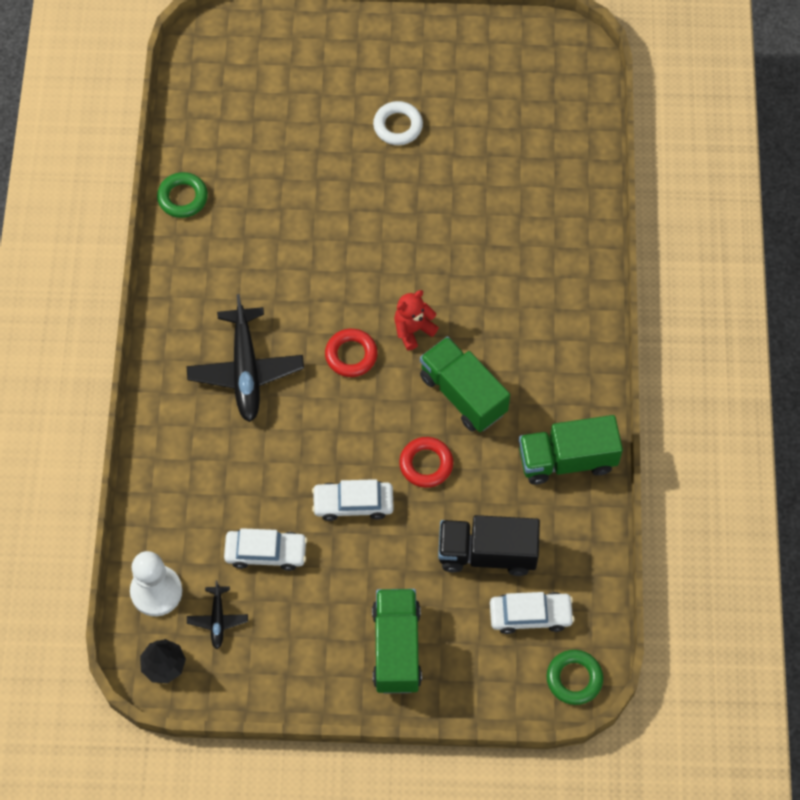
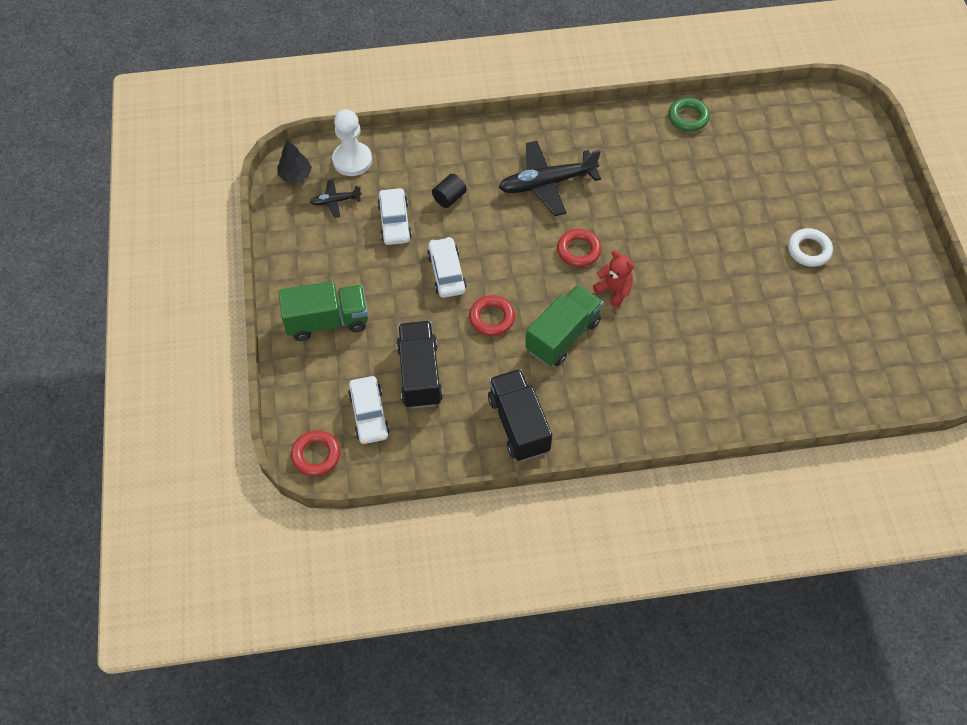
camera: 80 degrees right, 5 degrees down
green truck [519,415,623,485] -> black truck [488,369,552,461]
green ring [547,650,603,705] -> red ring [291,430,340,476]
none -> black cylinder [432,174,467,208]

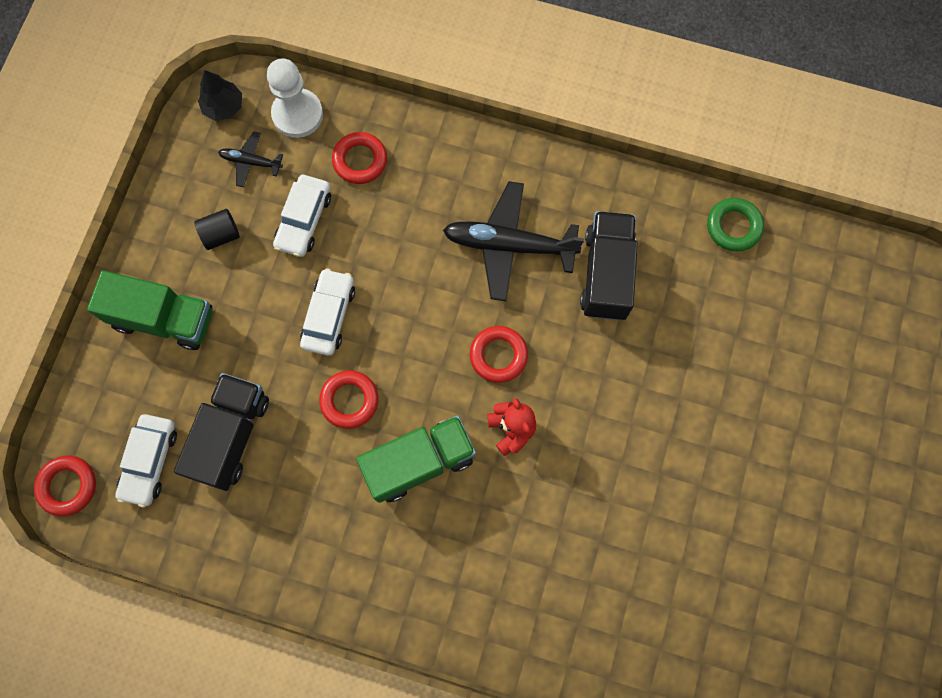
camera: 25 degrees right, 15 degrees up
black cylinder [432,174,467,208] -> black cylinder moved to [194,209,240,250]
black truck [488,369,552,461] -> black truck moved to [580,211,638,320]
white ring [788,228,833,267] -> none
none -> red ring [332,132,387,184]

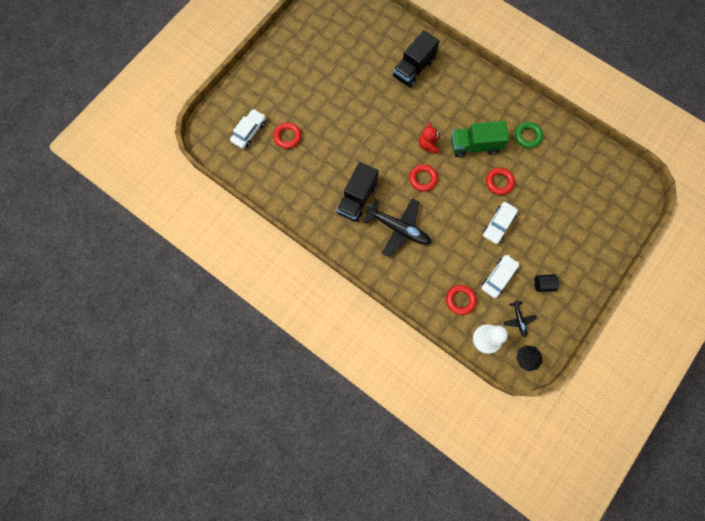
camera: 160 degrees left, 0 degrees up
red ring [34,456,96,516] -> red ring moved to [273,122,302,149]
green truck [87,270,212,350] -> none
white car [115,414,177,507] -> white car moved to [230,109,266,149]
black truck [174,373,269,491] -> black truck moved to [393,30,440,88]
black plane [218,131,283,187] -> black plane turned 45 degrees clockwise [504,300,537,337]
green ring [707,198,764,252] -> green ring moved to [515,122,543,148]

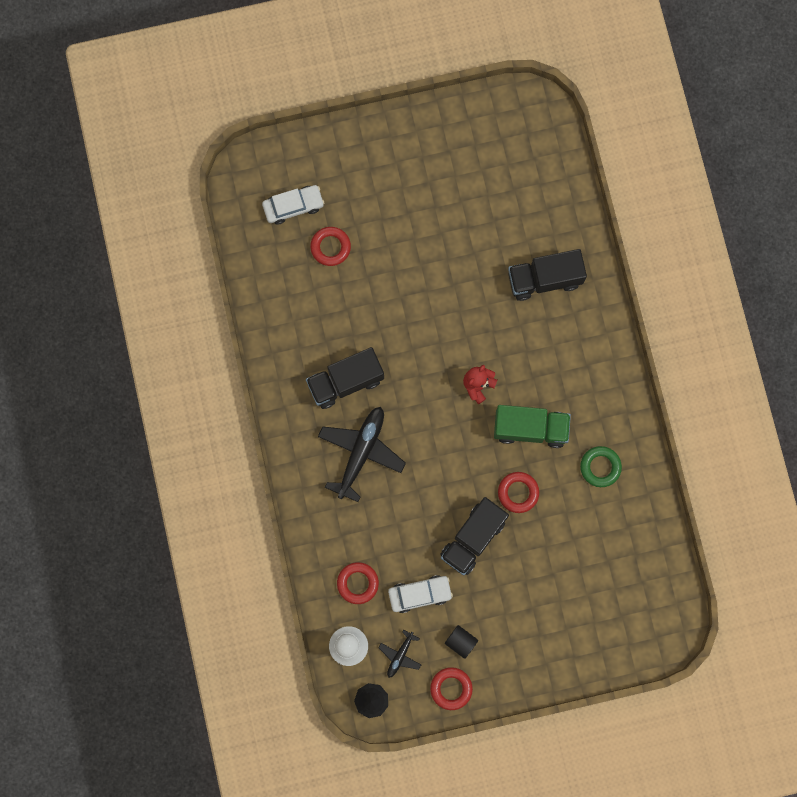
camera: 40 degrees right, 5 degrees up
black plane [363,199,431,257] -> black plane turned 135 degrees counterclockwise [318,407,406,502]
red ring [409,164,438,192] -> red ring moved to [430,667,473,710]
green truck [451,121,509,157] -> green truck turned 150 degrees clockwise [494,405,571,448]
white car [483,202,518,244] -> black truck [440,497,509,575]

